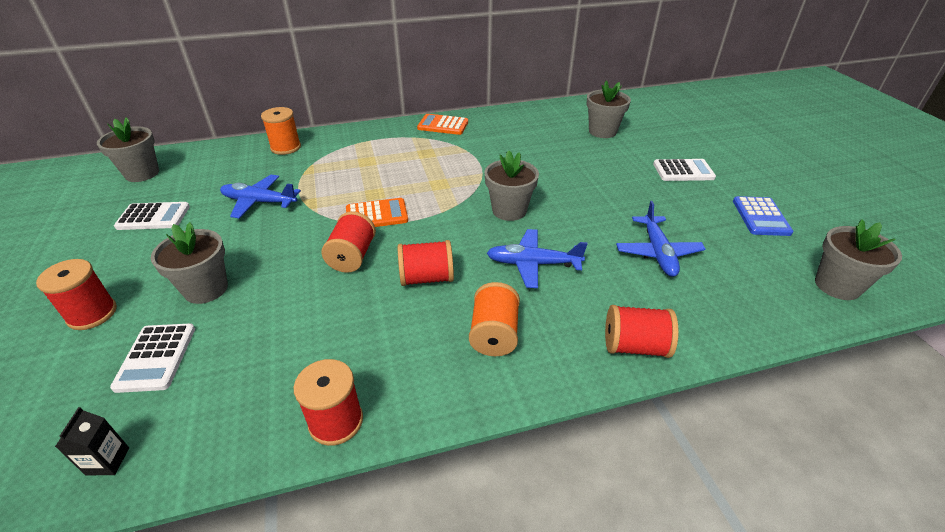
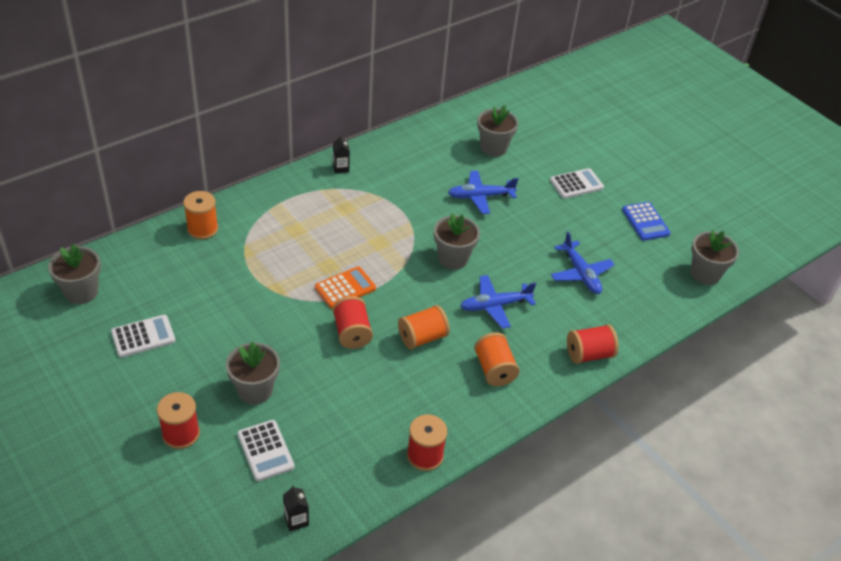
camera: 25 degrees left, 5 degrees up
blue plane [220,175,301,219] -> blue plane moved to [448,171,518,214]
red spool [398,240,454,286] -> orange spool [398,305,450,349]
orange calculator [417,114,468,135] -> black carton [333,135,350,173]

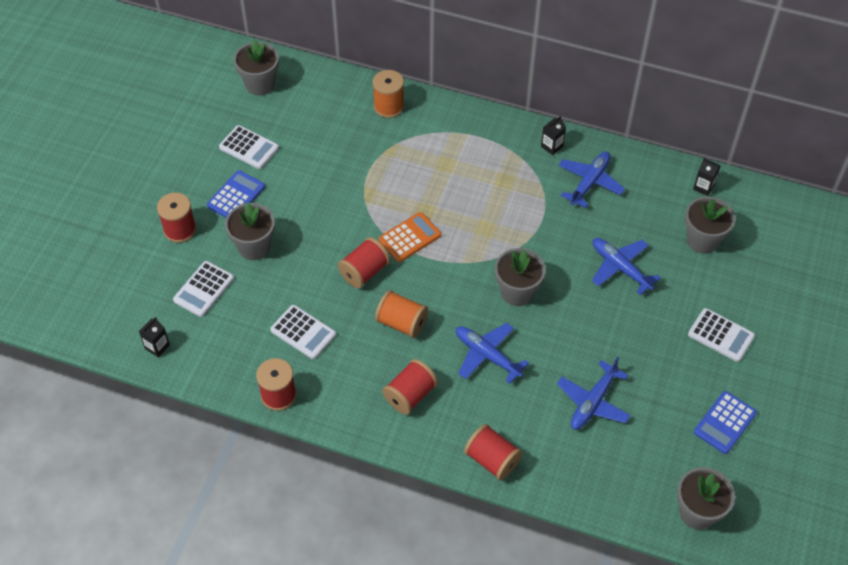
camera: 60 degrees right, 10 degrees up
orange calculator [315,267,376,309] -> orange calculator turned 60 degrees counterclockwise [379,212,441,262]
orange spool [474,332,520,386] -> red spool [383,359,438,415]
none -> blue calculator [207,170,265,218]
none -> white calculator [270,305,336,359]
none -> blue plane [558,152,625,208]
none -> black carton [693,158,720,196]

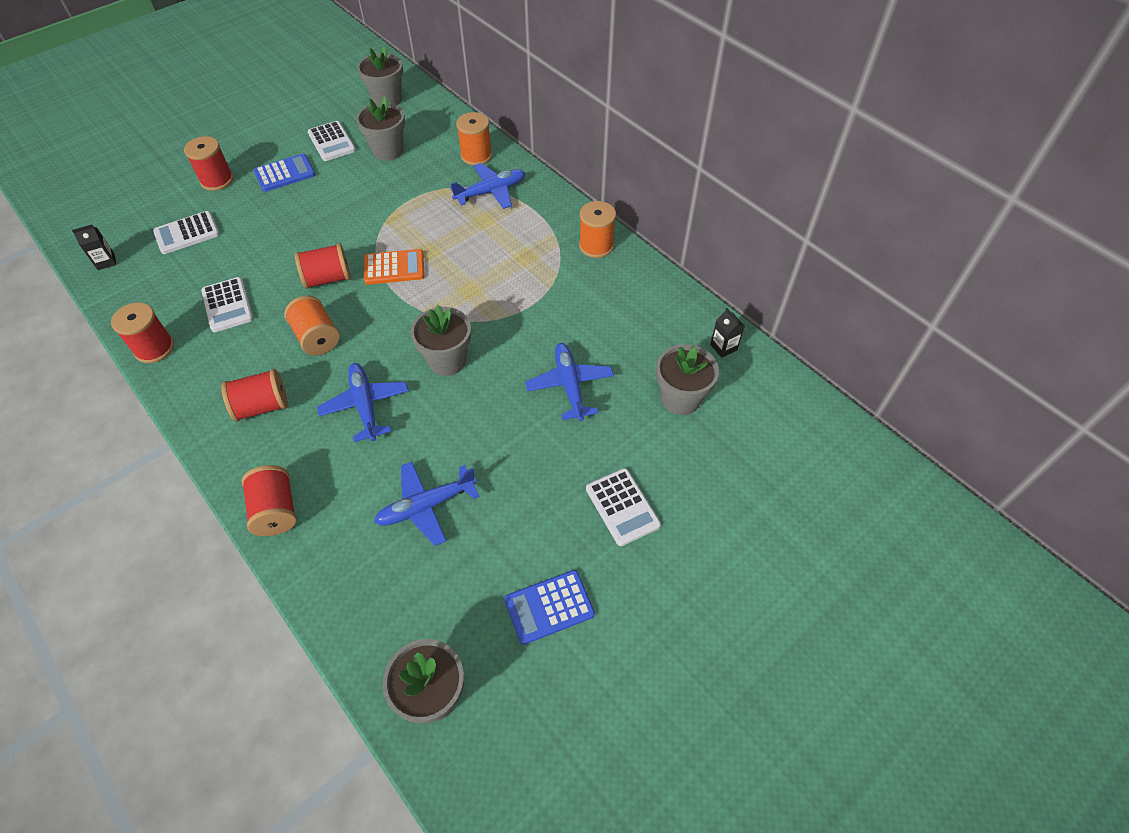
camera: 30 degrees right, 0 degrees up
grey flower pot [225,202,275,260] -> grey flower pot moved to [356,96,405,161]
black carton [541,116,566,155] -> orange spool [579,201,616,258]
blue plane [558,152,625,208] -> blue plane moved to [450,163,525,209]

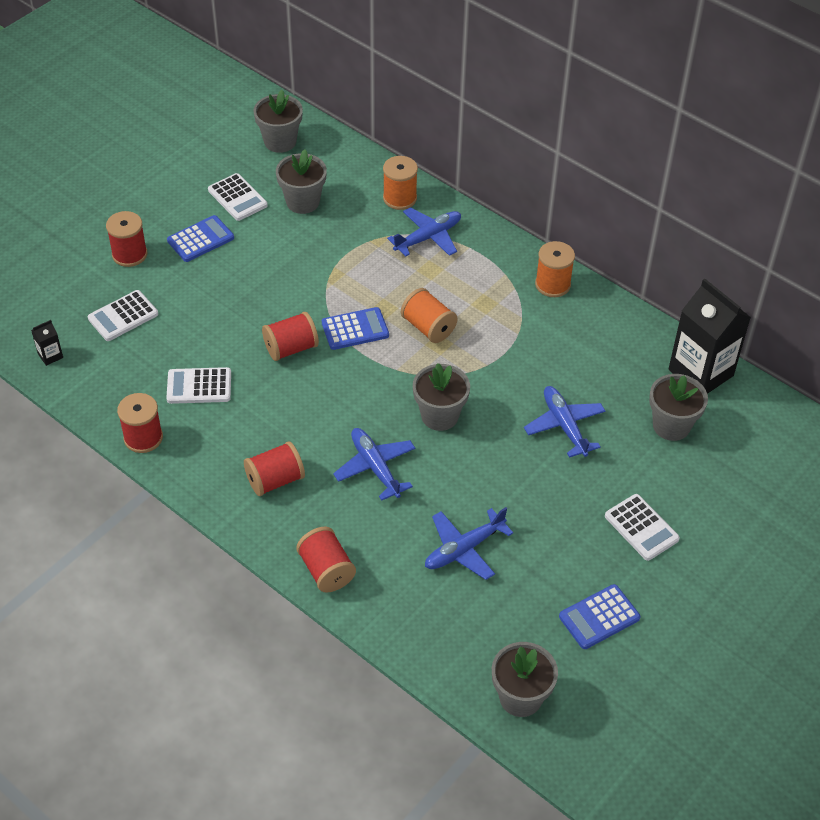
camera: 10 degrees left, 5 degrees down
white calculator [201,277,253,332] -> white calculator turned 120 degrees clockwise [166,367,231,404]
orange spool [284,296,340,355] -> orange spool moved to [401,288,457,343]
orange calculator [364,249,425,285] -> blue calculator [322,307,389,350]
black carton [710,308,745,358] -> black carton [668,279,751,394], size x2.44

